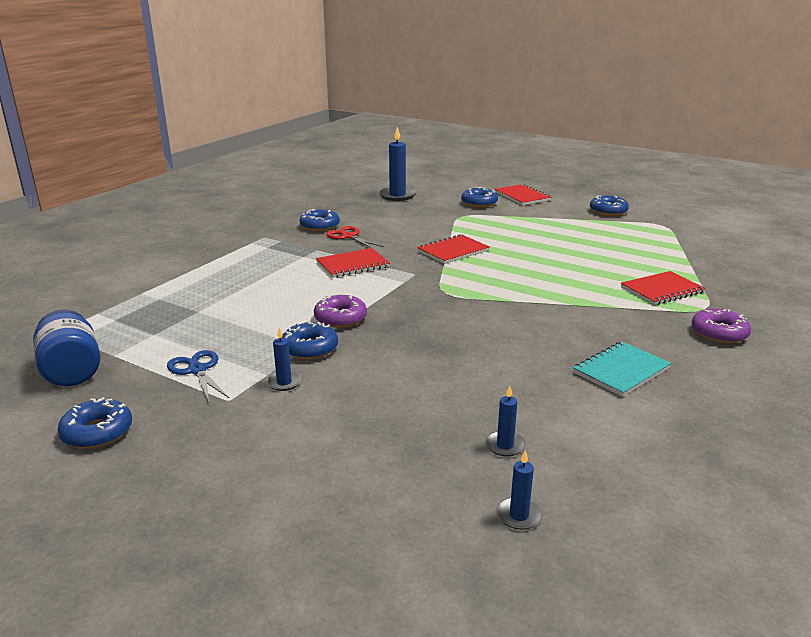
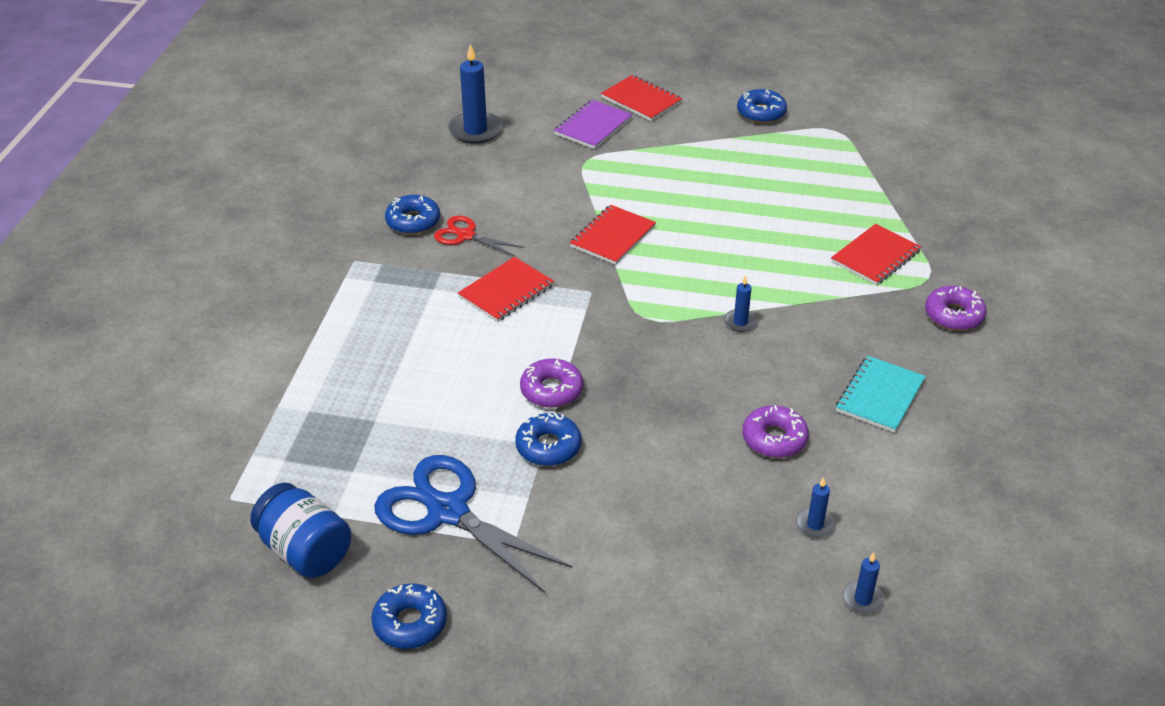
camera: 20 degrees left, 15 degrees up
blue scissors [167,350,229,402] -> blue scissors [374,455,572,593], size x1.86
blue candle [267,328,302,391] -> blue candle moved to [724,275,758,332]
blue donut [461,187,498,207] -> purple notebook [554,100,633,149]
none -> purple donut [742,405,809,458]

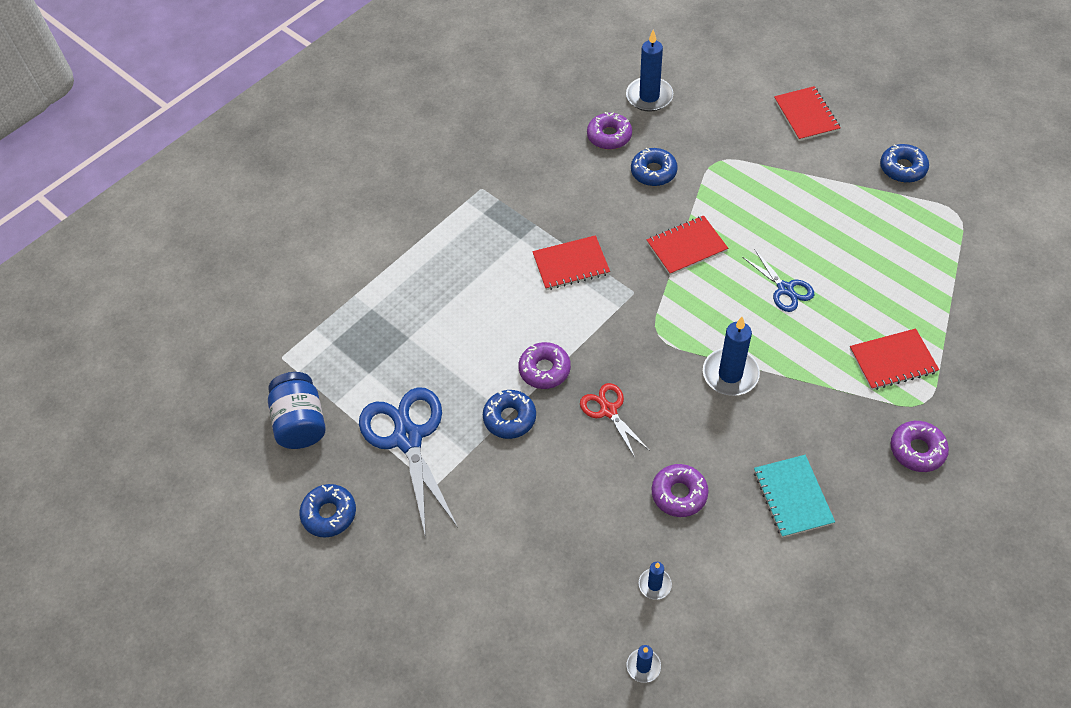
camera: 35 degrees right, 15 degrees up
blue donut [385,195,440,235] -> blue donut moved to [631,148,678,186]
red scissors [434,216,524,257] -> red scissors moved to [580,383,650,458]
purple notebook [554,100,633,149] -> none
blue candle [724,275,758,332] -> blue candle [703,317,760,396], size x1.91
turquoise notebook [836,356,926,433] -> turquoise notebook turned 75 degrees counterclockwise [754,455,835,538]
none -> purple donut [587,112,632,150]
none -> blue scissors [742,249,814,312]

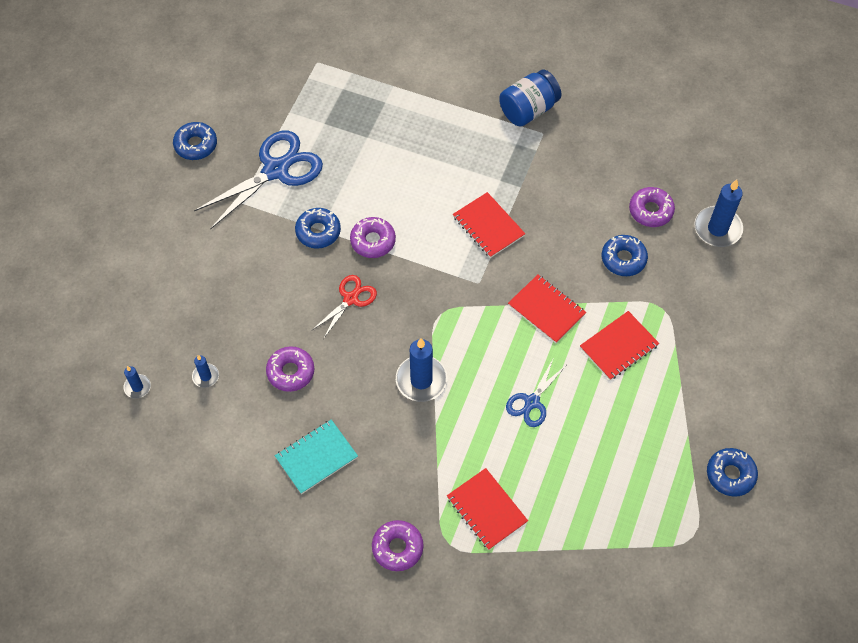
camera: 65 degrees right, 5 degrees up
blue jar [268,372,326,449] -> blue jar moved to [499,70,561,127]
red notebook [774,86,841,141] -> red notebook moved to [580,311,659,380]

